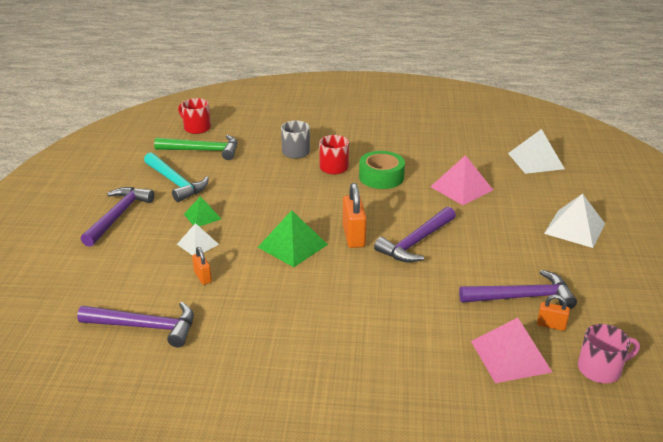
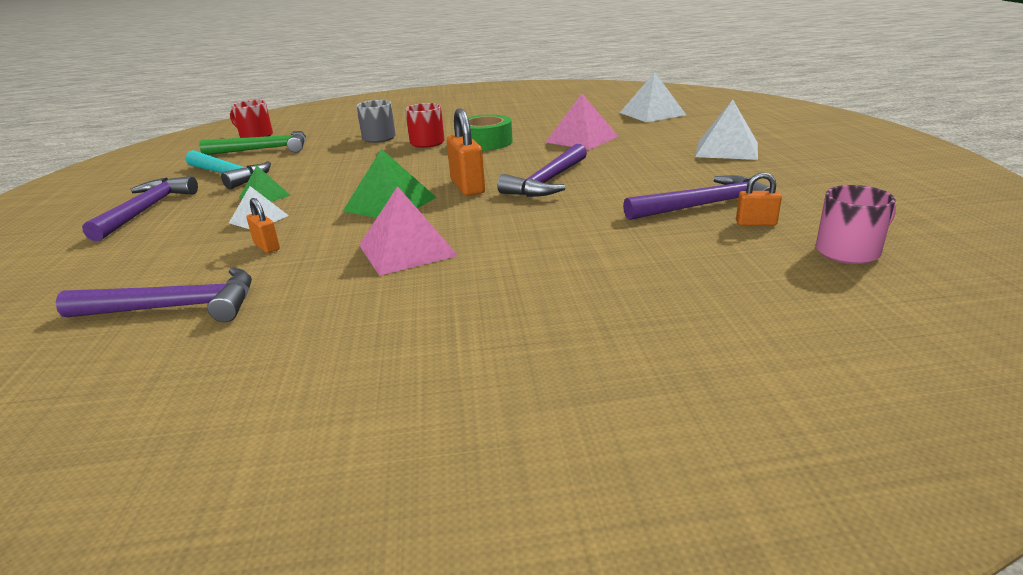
camera: 10 degrees left, 5 degrees down
pink pyramid [471,317,552,383] -> pink pyramid moved to [359,186,458,276]

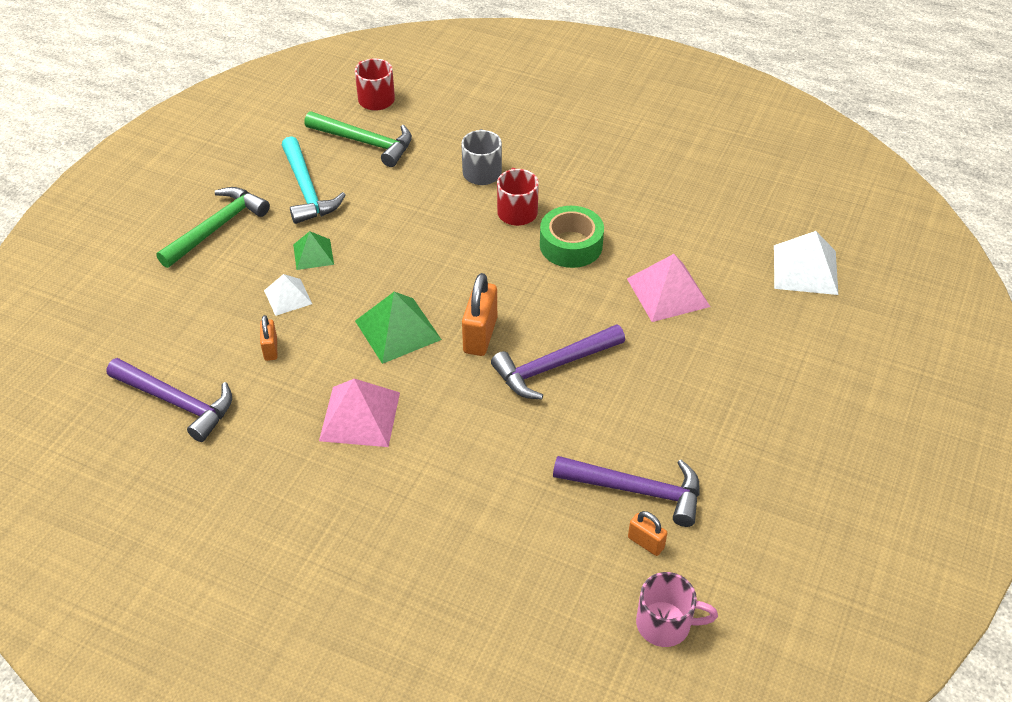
camera: 30 degrees right, 20 degrees up
purple hammer [82,176,198,241] -> green hammer [156,187,270,268]
white pyramid [695,100,758,160] -> none

